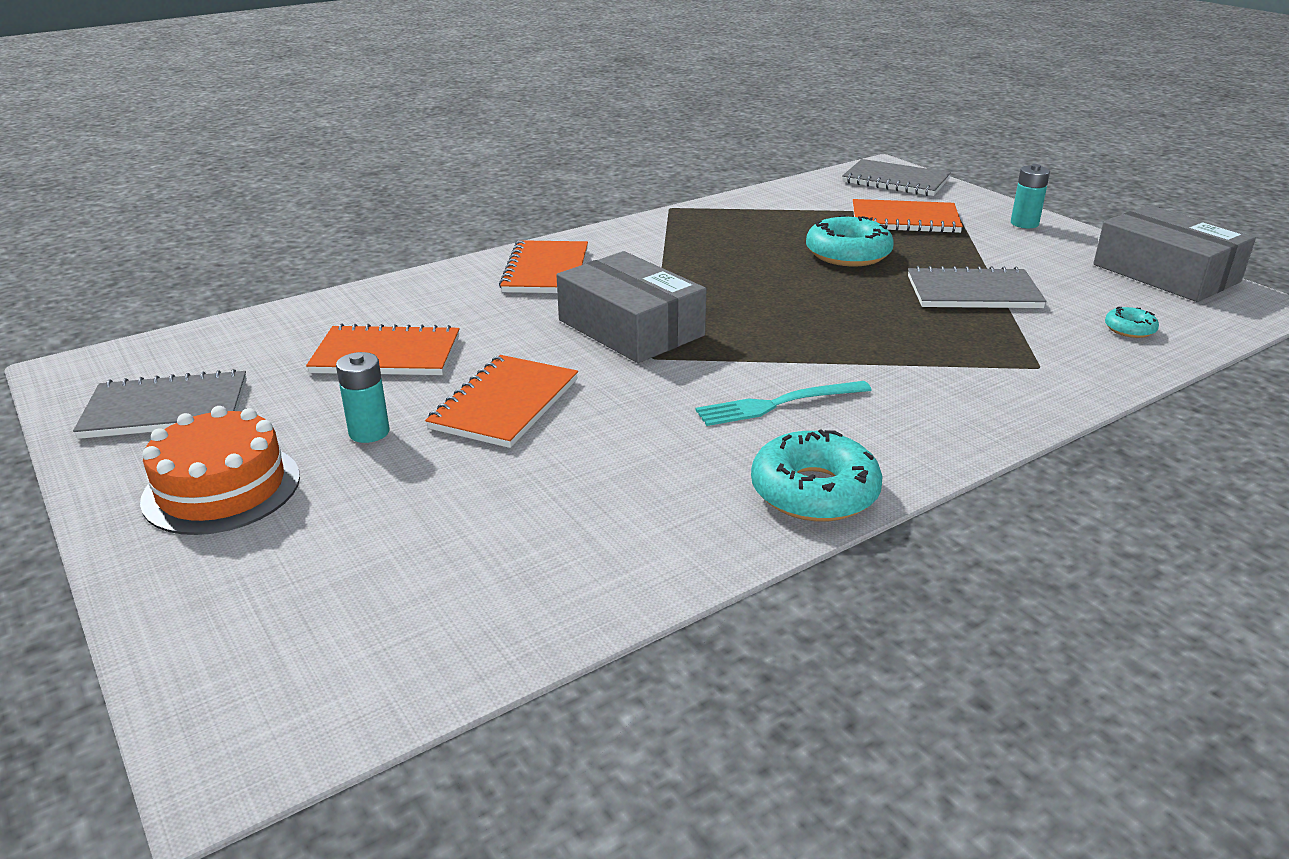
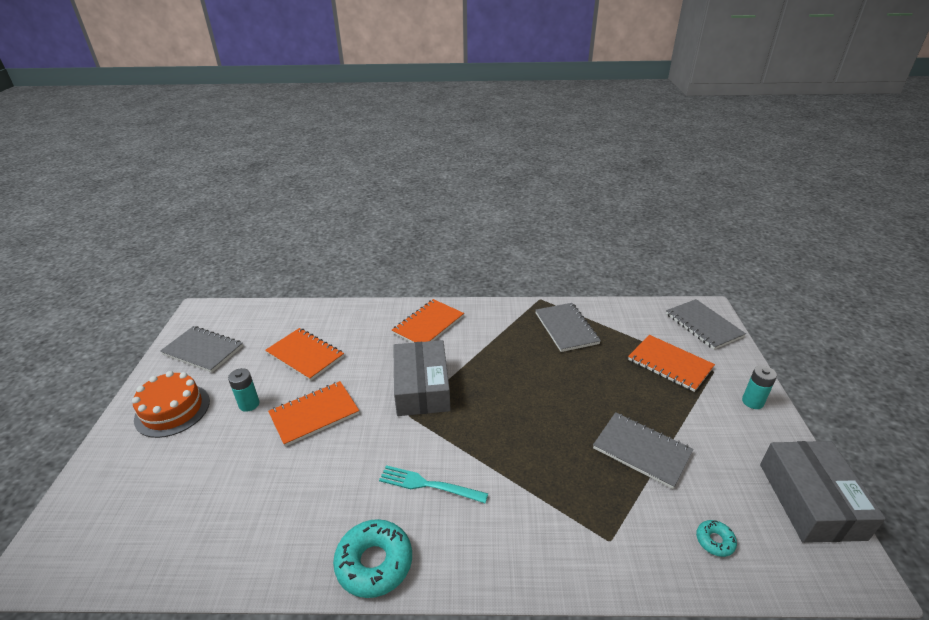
camera: 35 degrees right, 5 degrees up
turquoise donut [806,214,894,266] -> none
none -> grey notebook [535,303,601,352]

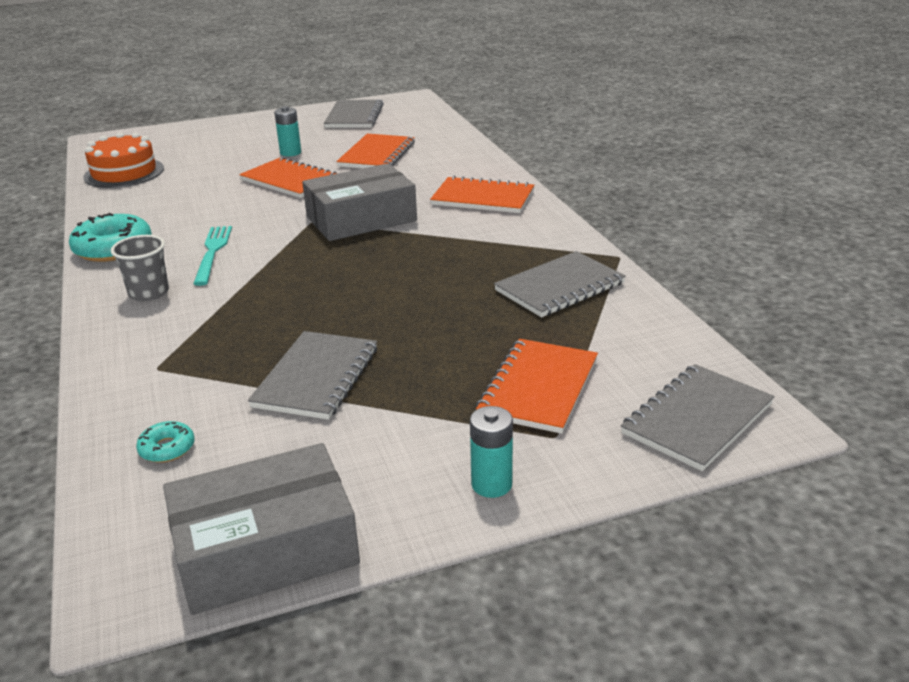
camera: 70 degrees right, 5 degrees down
orange cake [132,371,210,438] -> orange cake moved to [83,132,164,188]
none -> grey cup [111,235,169,301]

